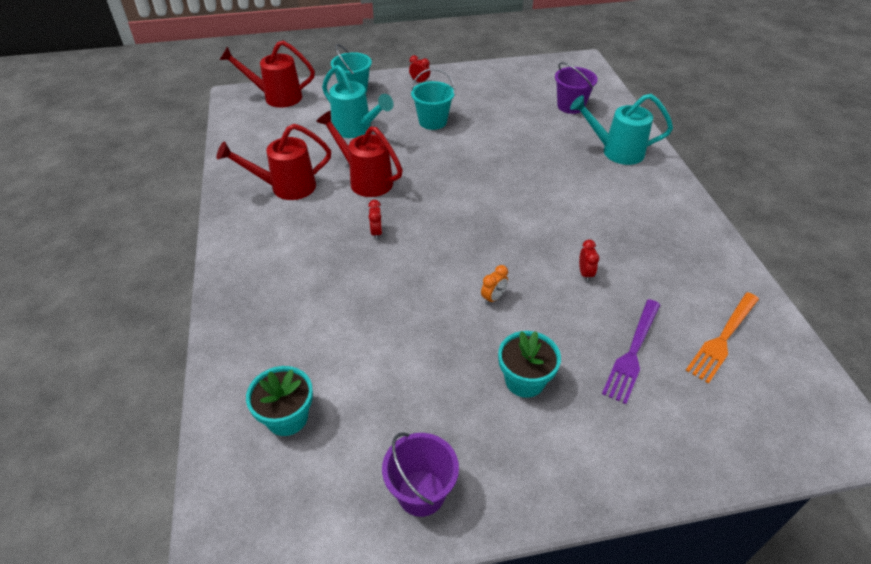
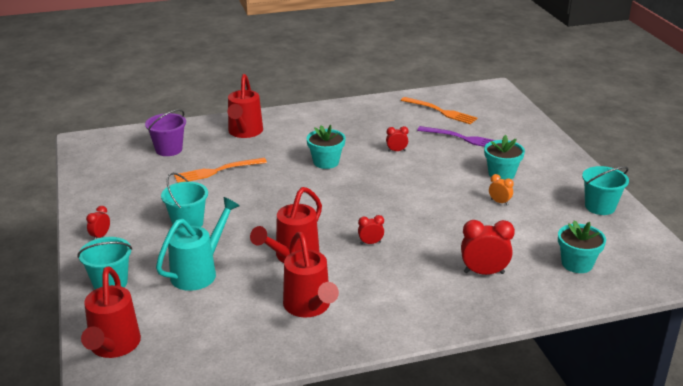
camera: 95 degrees left, 15 degrees down
purple bucket [382,432,459,517] -> turquoise bucket [582,166,629,215]
orange clock [481,265,508,305] -> orange clock moved to [489,174,514,206]
turquoise watering can [570,94,673,165] -> red watering can [227,74,263,138]
none -> orange fork [174,158,267,183]
none -> turquoise flower pot [306,125,346,169]
none -> red clock [461,220,515,275]

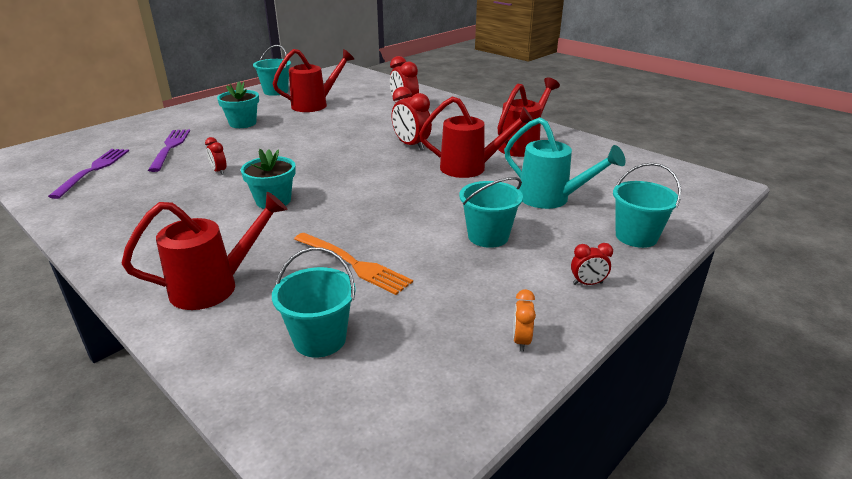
camera: 120 degrees left, 0 degrees up
red watering can [81,266,141,358] -> red watering can moved to [273,49,354,112]
purple bucket [145,109,186,156] -> turquoise bucket [272,247,356,357]
turquoise watering can [156,197,240,291] -> turquoise watering can turned 150 degrees counterclockwise [504,117,625,209]
red clock [358,215,384,244] -> red clock [392,87,432,151], size x1.83
orange fork [401,97,478,124] -> purple fork [48,149,129,199]
orange clock [489,174,514,206] -> orange clock moved to [513,289,536,352]
turquoise flower pot [558,220,606,273] -> none

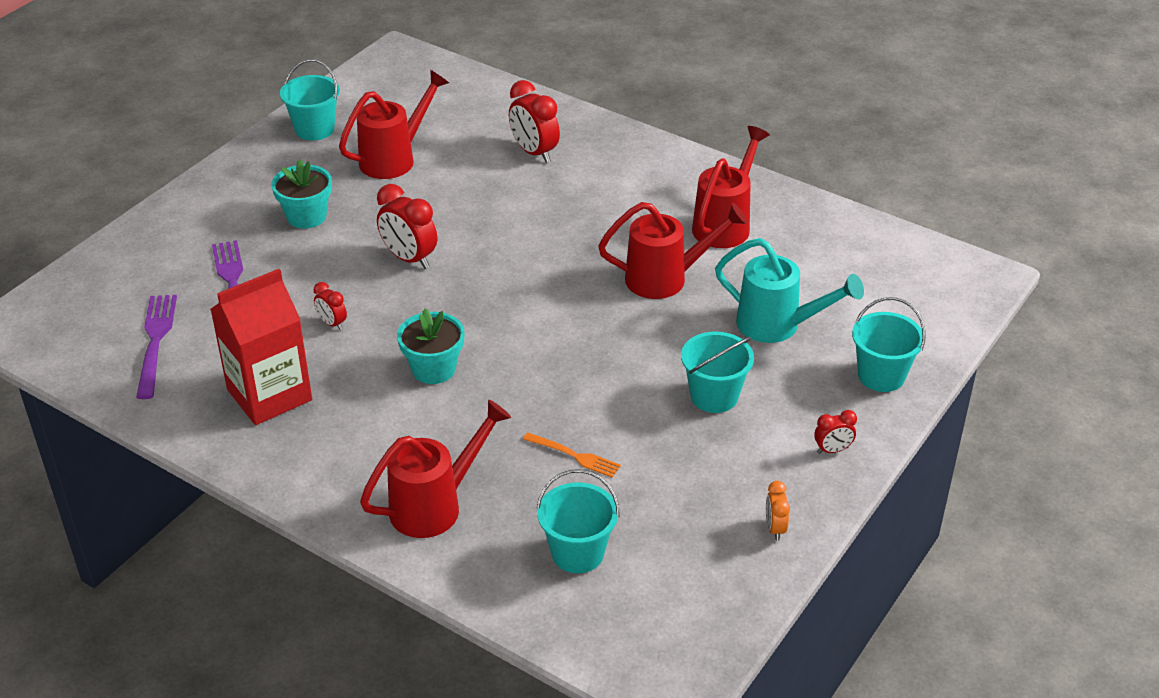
camera: 10 degrees left, 10 degrees up
orange fork [294,233,413,295] -> orange fork [523,432,621,478], size x0.63
red clock [392,87,432,151] -> red clock moved to [377,184,437,269]
none -> red carton [210,269,312,425]

